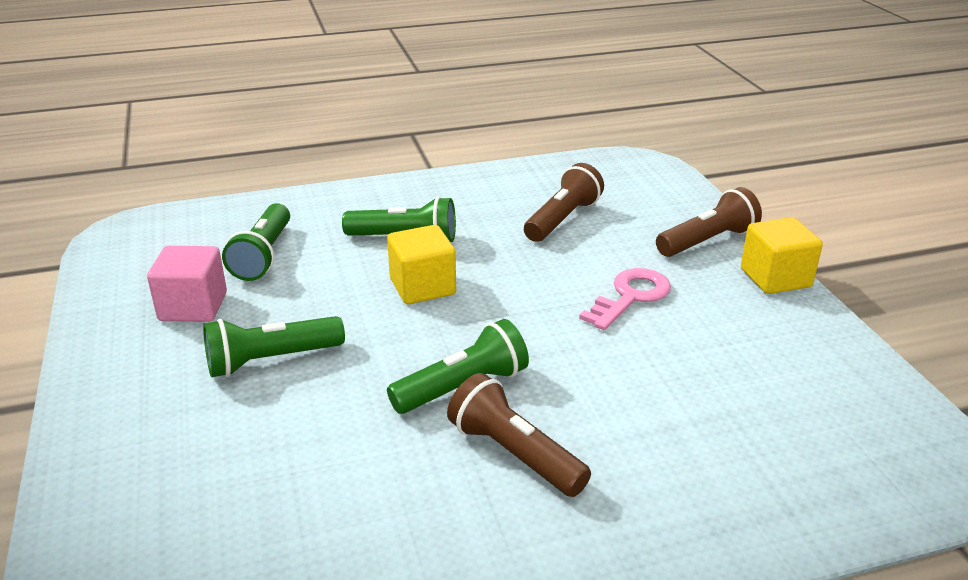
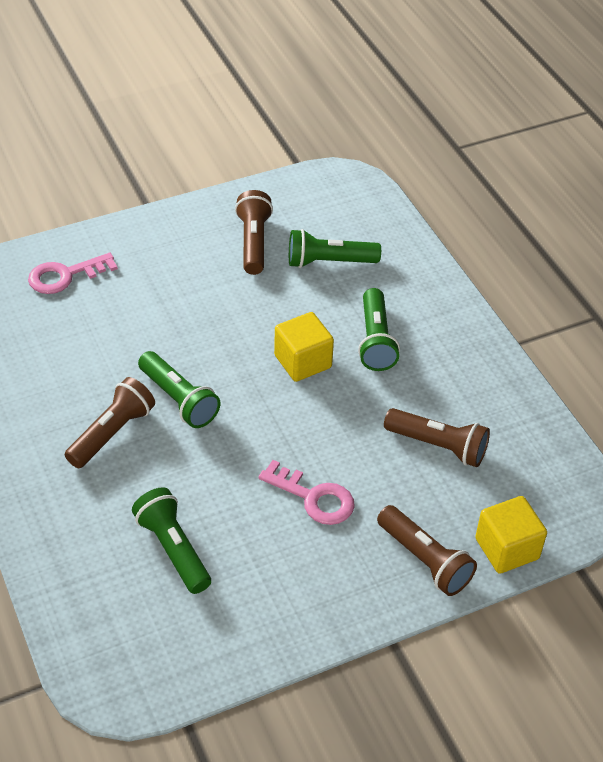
camera: 80 degrees right, 15 degrees up
pink cube [147,246,227,322] -> brown flashlight [235,190,273,275]
green flashlight [203,316,345,377] -> green flashlight moved to [132,487,211,594]
yellow cube [741,217,823,294] -> yellow cube moved to [475,496,547,574]
none -> pink key [28,253,118,294]

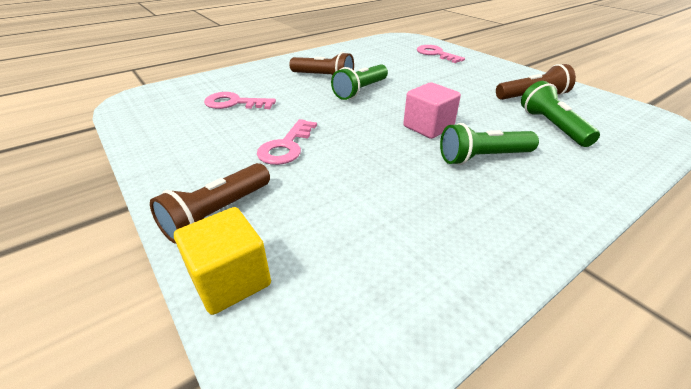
camera: 80 degrees right, 10 degrees down
green flashlight [132,487,211,594] -> pink key [204,92,276,109]
yellow cube [274,312,334,382] -> pink cube [403,82,461,139]
brown flashlight [384,408,490,467] -> none

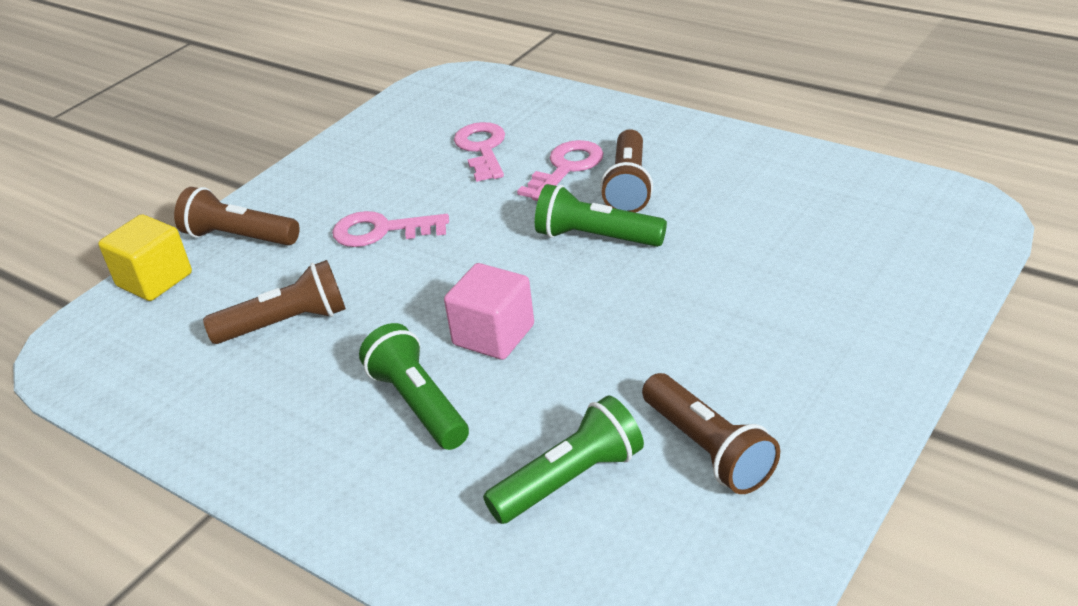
camera: 75 degrees right, 0 degrees up
pink key [417,45,465,63] -> pink key moved to [517,140,604,201]
none -> brown flashlight [203,260,346,344]

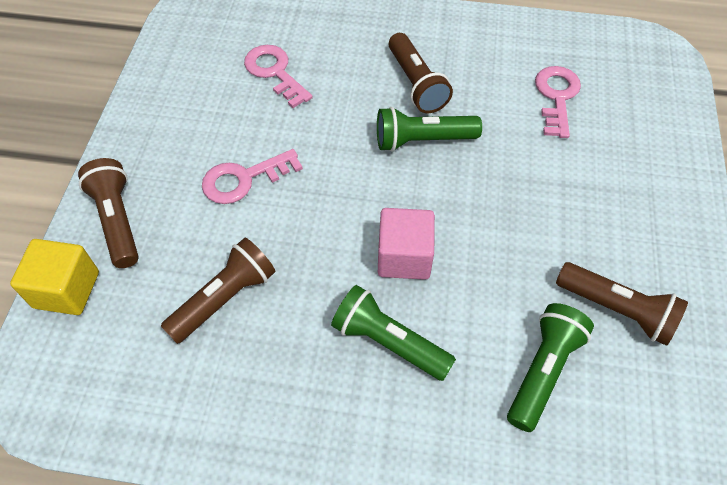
camera: 30 degrees left, 20 degrees up
brown flashlight [174,187,300,246] -> brown flashlight turned 75 degrees clockwise [78,158,139,268]
pink key [517,140,604,201] -> pink key moved to [535,66,581,138]

